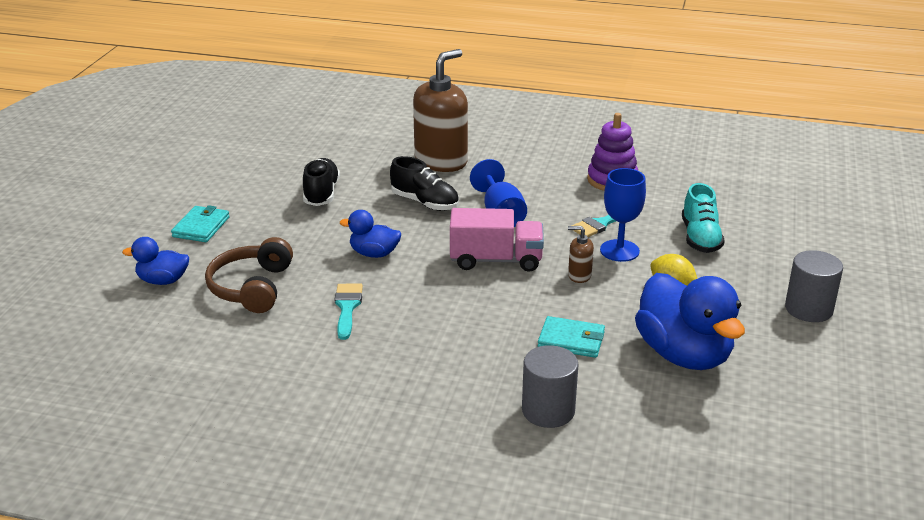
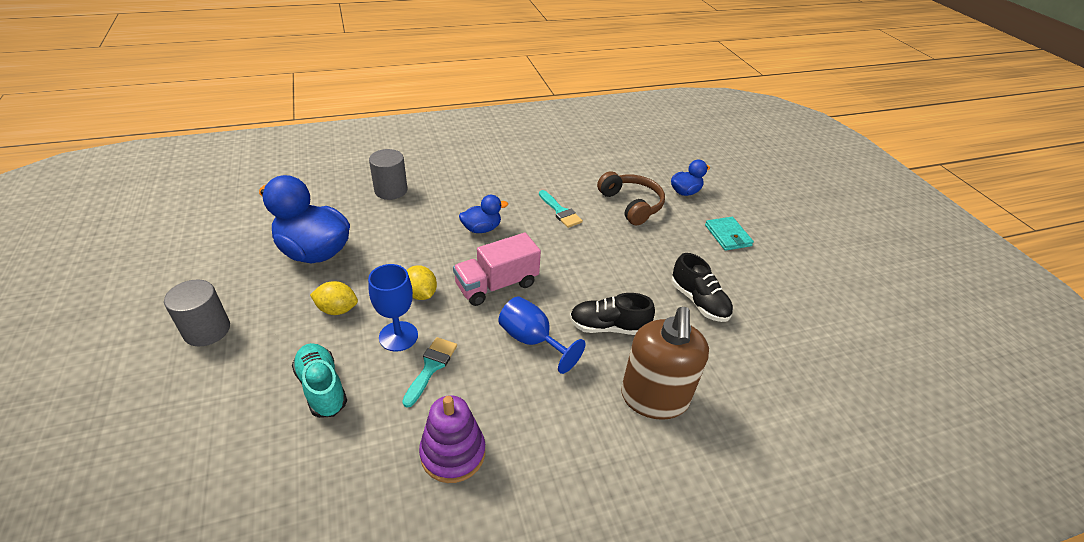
camera: 145 degrees right, 10 degrees up
blue duck [340,210,401,258] -> blue duck moved to [459,195,508,233]
turquoise wallet [538,316,605,358] -> none
brown soap dispenser [568,226,594,283] -> yellow lemon [407,265,437,300]

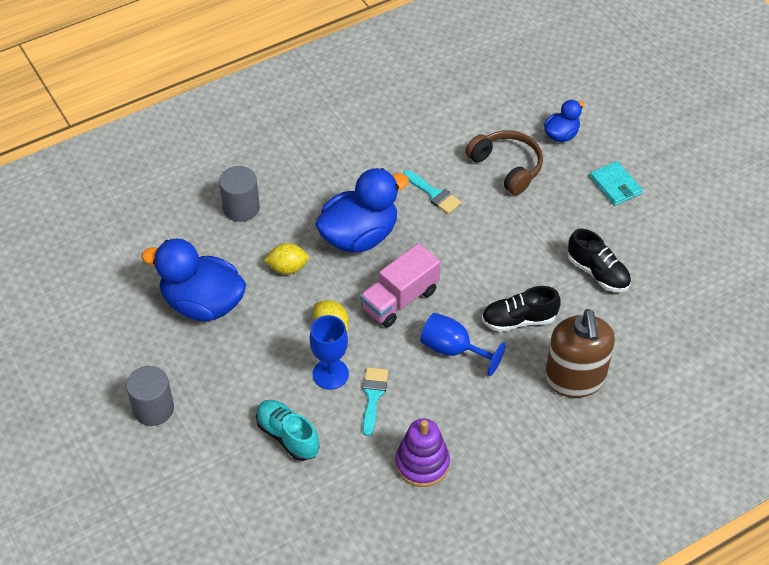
camera: 10 degrees left, 10 degrees up
yellow lemon [310,281,358,315] -> yellow lemon moved to [264,243,309,274]
blue duck [459,195,508,233] -> blue duck [315,168,409,253], size x1.93

